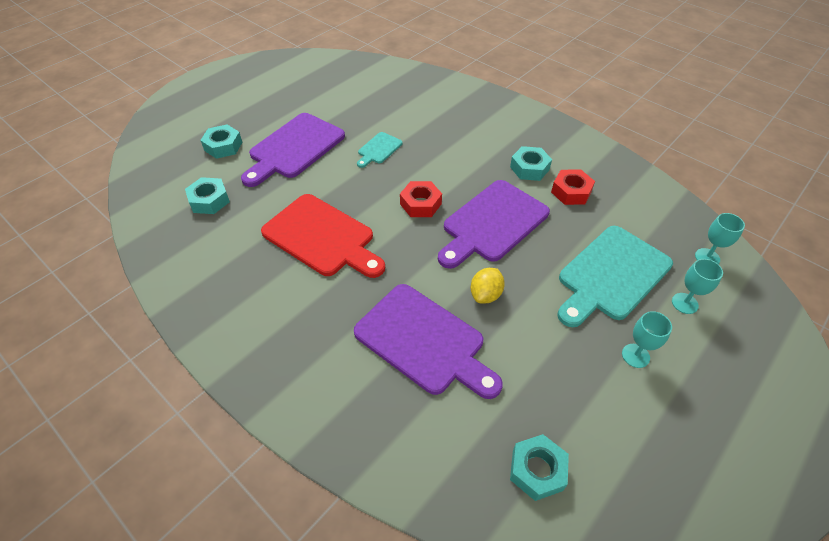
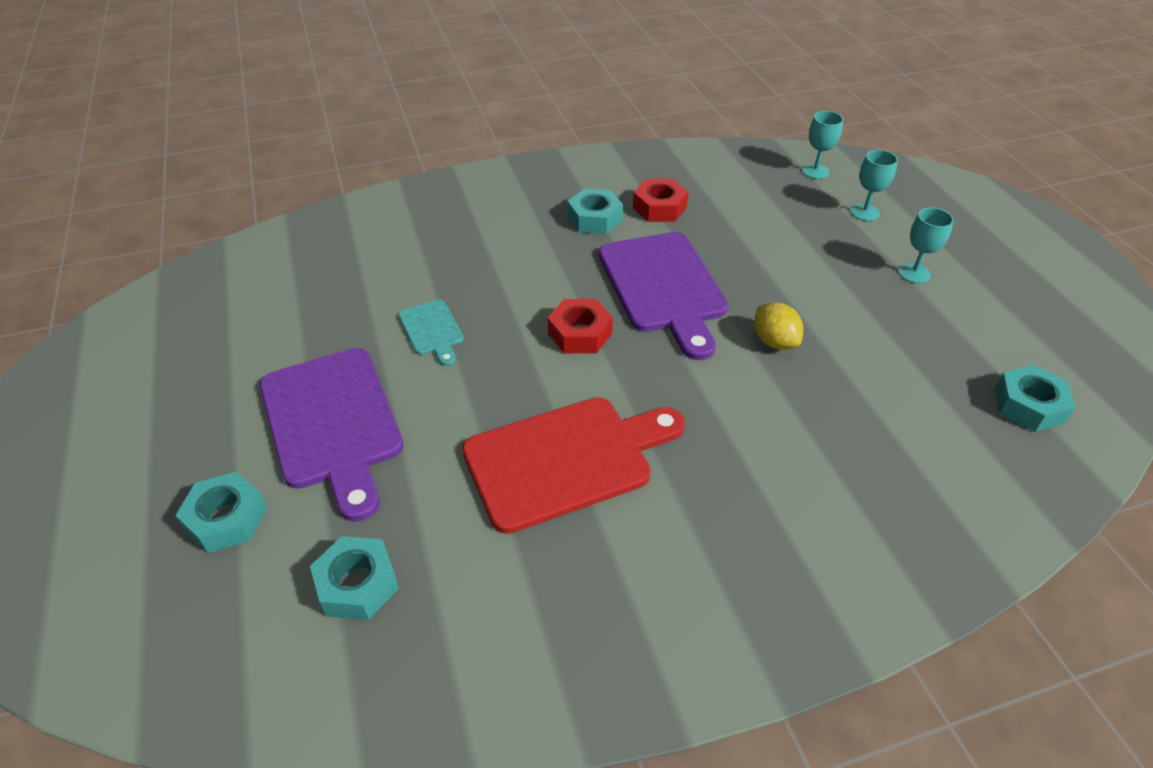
camera: 60 degrees left, 5 degrees down
purple cutting board [354,284,503,399] -> none
turquoise cutting board [558,226,673,327] -> none

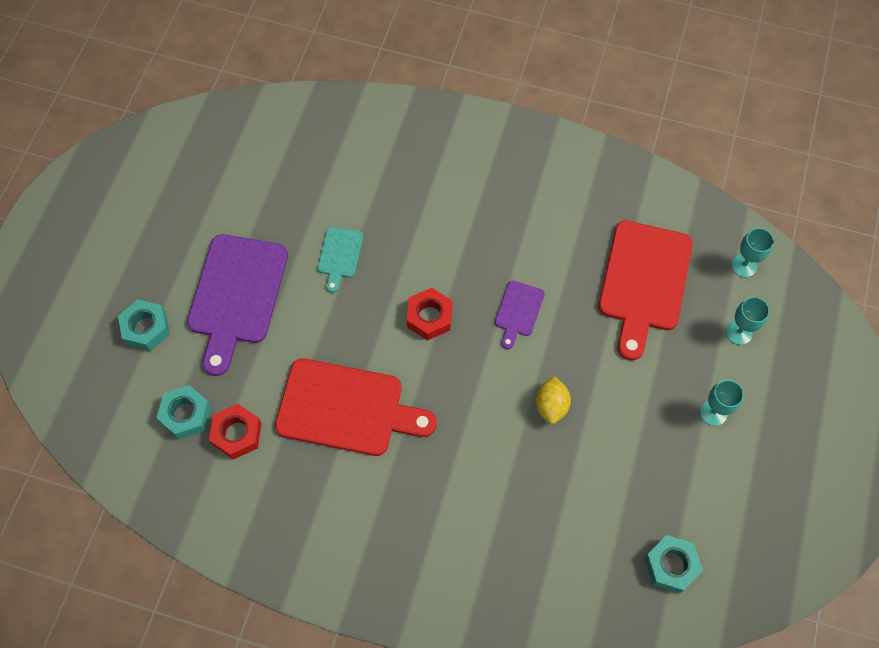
camera: 35 degrees right, 20 degrees up
turquoise nut [568,189,623,234] -> none
purple cutting board [599,232,728,360] -> purple cutting board [495,281,545,349], size x0.48
red nut [633,179,689,222] -> red nut moved to [209,404,262,460]
none -> red cutting board [598,220,693,361]

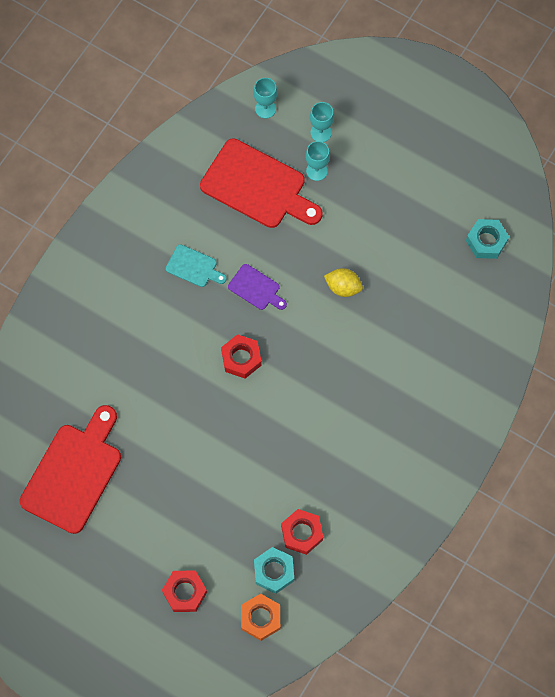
camera: 75 degrees left, 5 degrees up
turquoise nut [118,300,170,351] -> red nut [162,571,207,612]
purple cutting board [187,234,288,376] -> none
red cutting board [275,358,437,456] -> red cutting board moved to [19,405,121,534]
turquoise cutting board [318,227,363,293] -> turquoise cutting board moved to [166,244,227,287]
turquoise goblet [700,380,744,426] -> turquoise goblet moved to [305,141,330,181]
none -> orange nut [241,593,280,641]

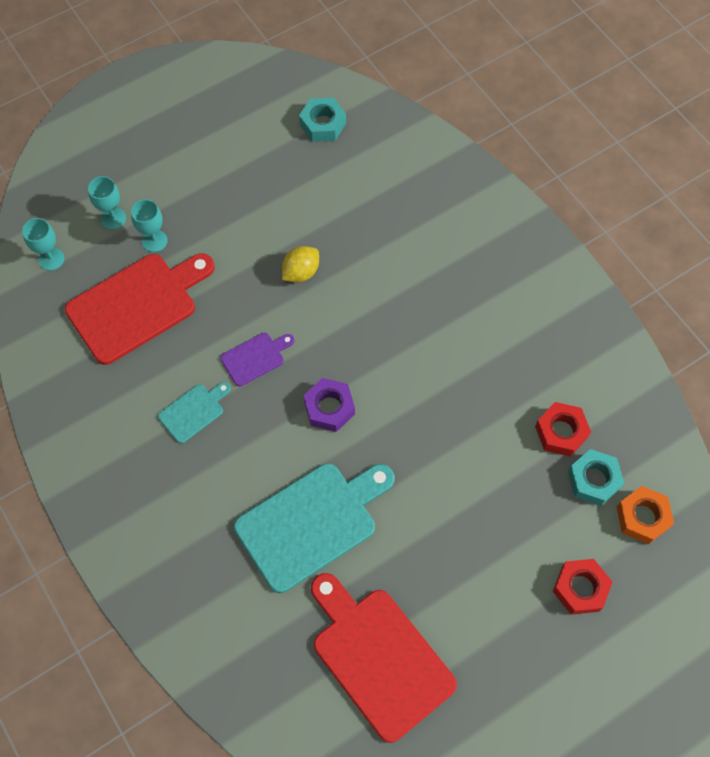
camera: 65 degrees left, 5 degrees down
red nut [221,334,262,379] -> purple nut [304,378,355,432]
none -> turquoise cutting board [234,463,395,593]

